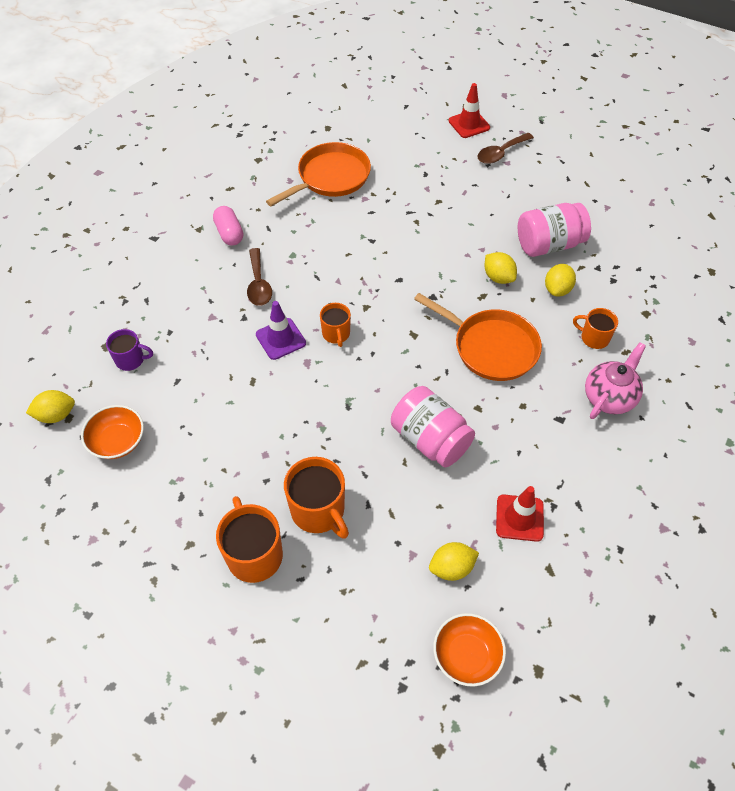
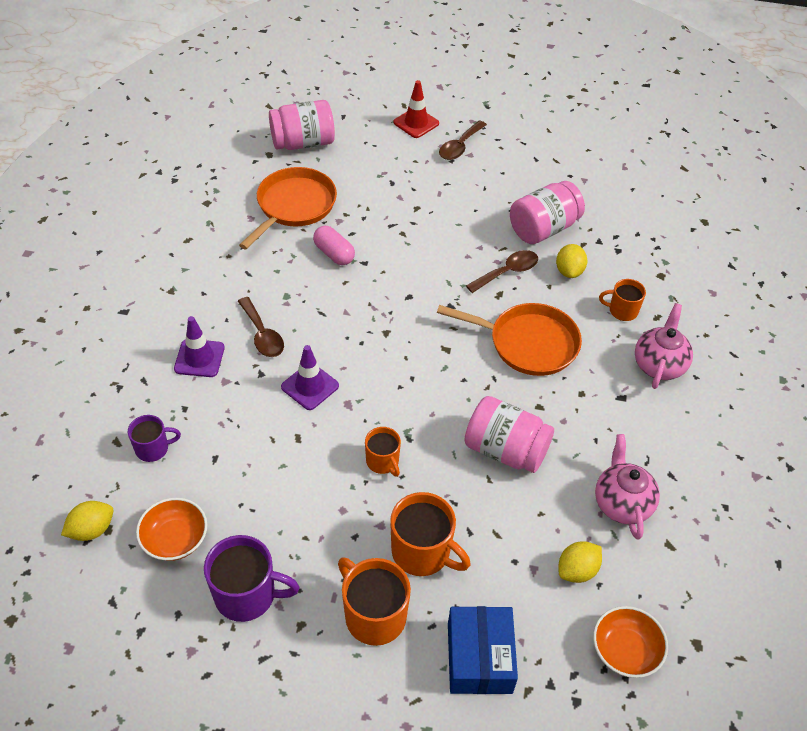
camera: 20 degrees left, 5 degrees down
pink capsule [213,206,243,246] -> pink capsule moved to [313,226,355,265]
orange mug [320,303,351,347] -> orange mug moved to [365,427,401,477]
yellow lemon [485,252,517,284] -> brown spoon [466,250,538,293]
red traffic cone [496,486,544,542] -> pink teapot [595,434,660,540]
none -> purple traffic cone [174,316,225,377]
none -> purple mug [204,535,300,622]
none -> pink jar [269,100,335,150]
none -> blue box [448,606,518,694]

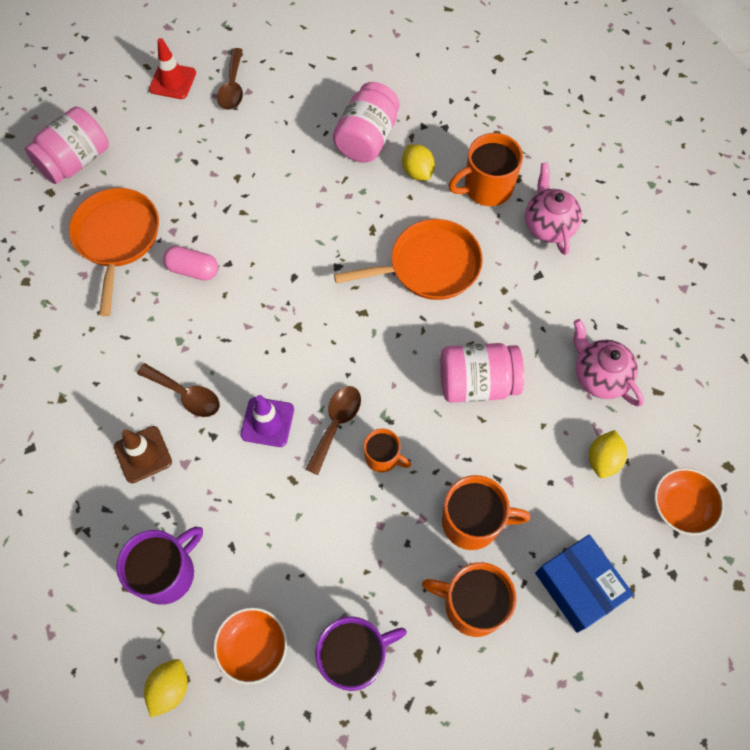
camera: 30 degrees left, 15 degrees up
purple mug [128,415,181,462] -> purple mug [116,526,203,605], size x1.67
purple traffic cone [174,316,225,377] -> brown traffic cone [114,426,172,483]
brown spoon [466,250,538,293] -> brown spoon moved to [305,386,361,475]
orange mug [599,279,646,321] -> orange mug [448,133,523,206], size x1.67

